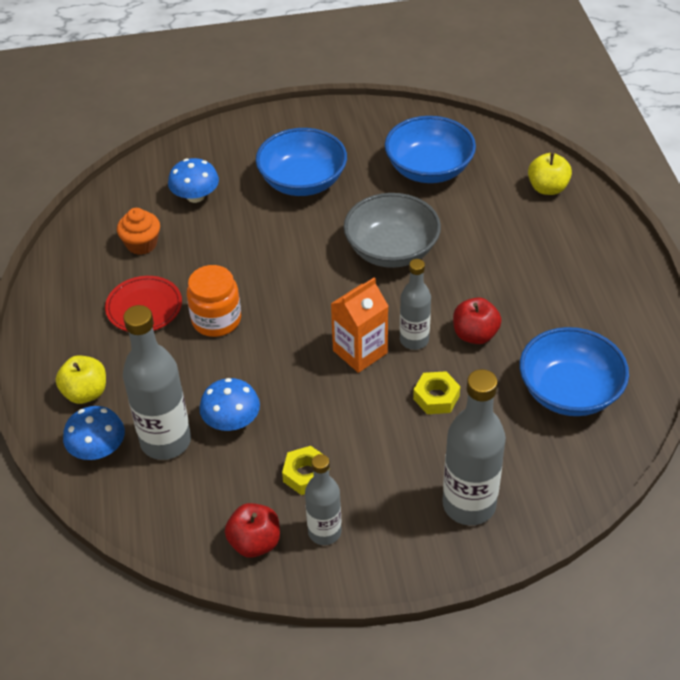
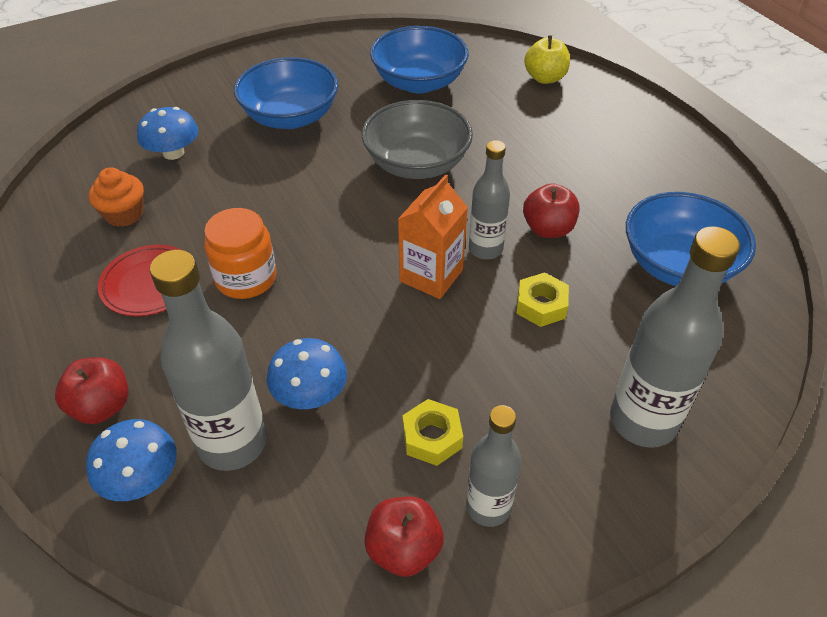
camera: 20 degrees left, 0 degrees up
yellow apple [56,355,106,404] -> red apple [55,357,129,424]

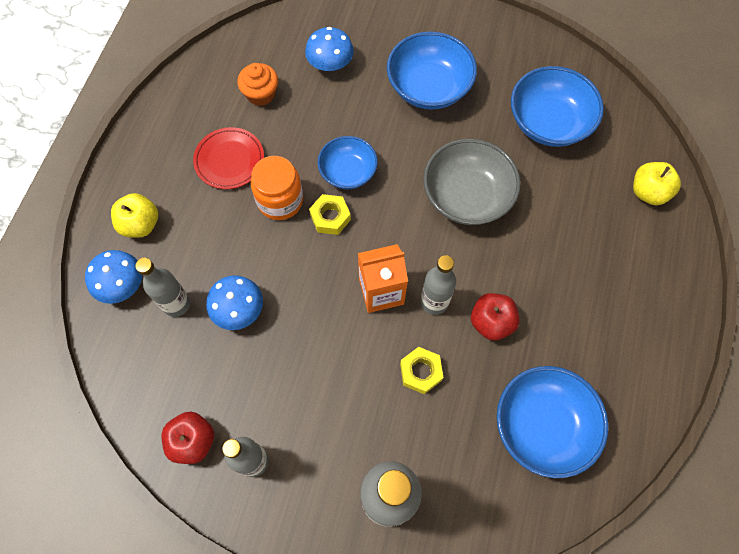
camera: 45 degrees right, 20 degrees up
red apple [55,357,129,424] -> yellow apple [111,193,158,238]
grey bottle [150,250,267,471] -> grey bottle [135,258,191,317], size x0.61
yellow nut [402,399,463,466] -> yellow nut moved to [309,194,351,235]
none -> blue bowl [318,136,378,189]

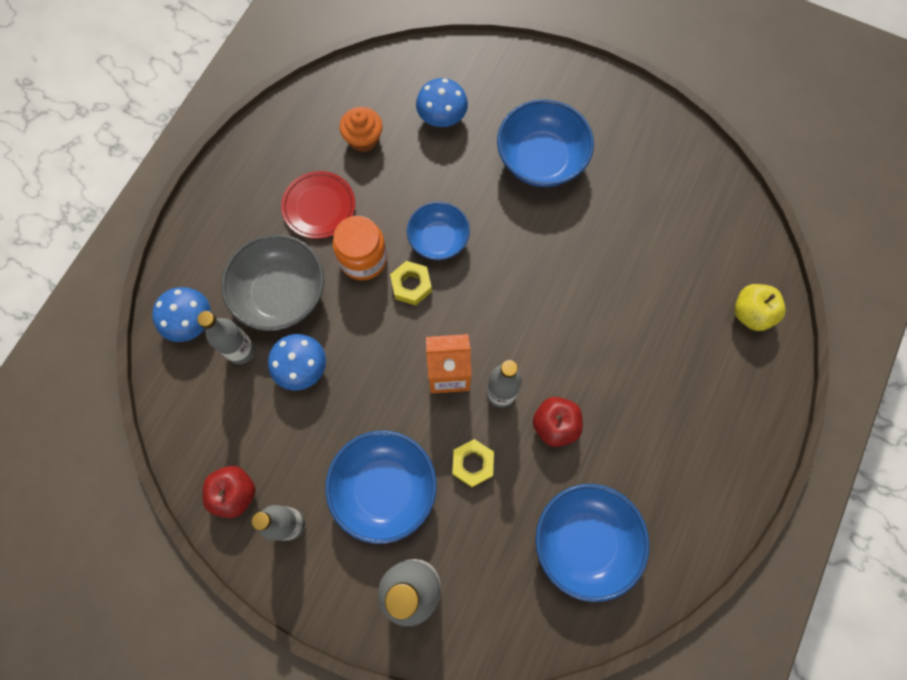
camera: 10 degrees right, 5 degrees up
yellow apple [111,193,158,238] -> none
grey bowl [423,139,521,225] -> grey bowl moved to [221,234,324,331]
blue bowl [511,66,604,147] -> blue bowl moved to [325,431,437,544]

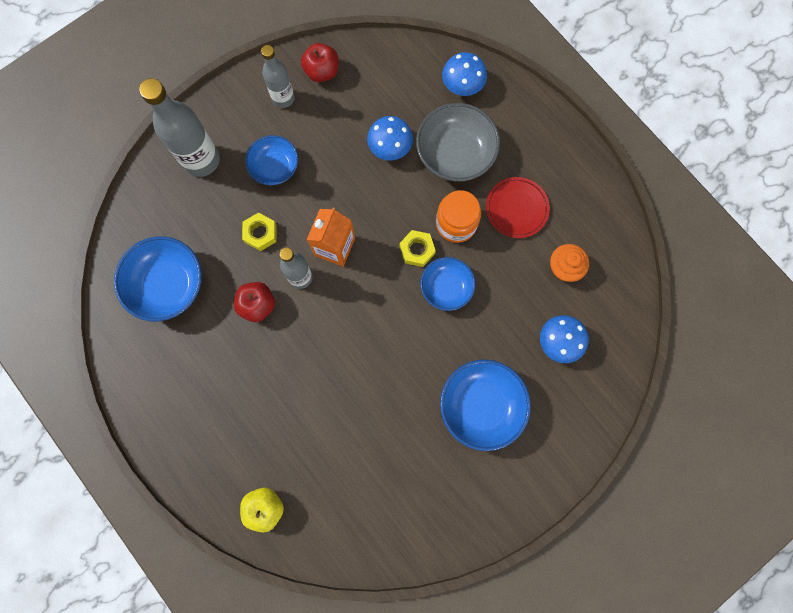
camera: 115 degrees right, 5 degrees up
grey bottle [197,311,255,364] -> none
blue bowl [325,431,437,544] -> blue bowl [245,135,298,185], size x0.64

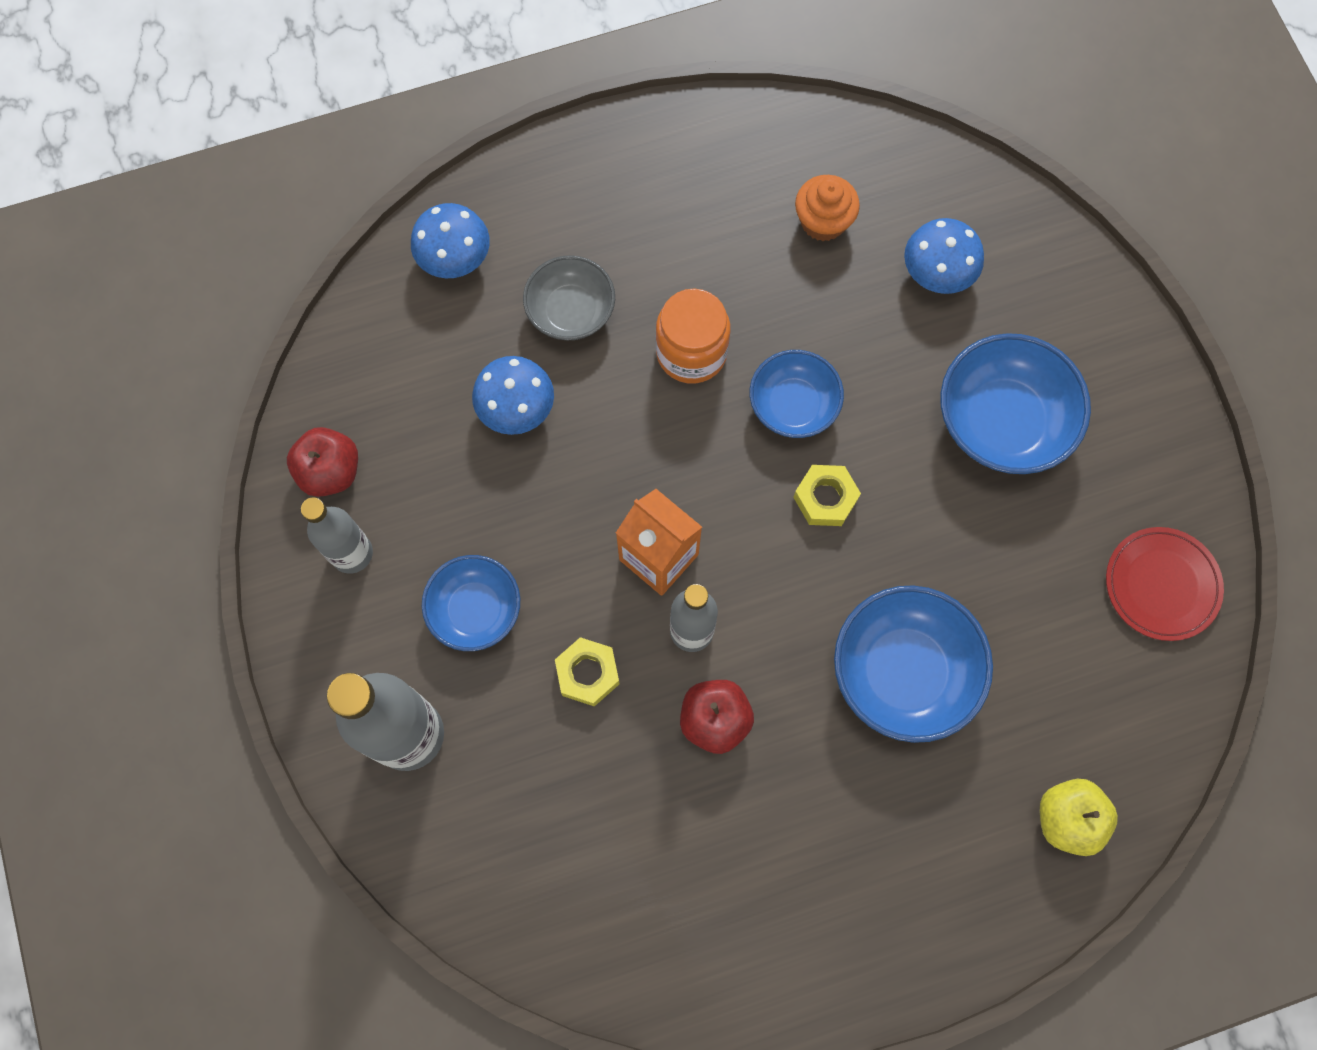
camera: 70 degrees left, 5 degrees down
blue bowl [114,236,202,321] -> blue bowl moved to [834,585,993,743]
yellow nut [400,230,436,267] -> yellow nut moved to [793,465,861,526]
grey bowl [416,103,500,182] -> grey bowl [523,255,615,340], size x0.64
red plate [486,177,550,238] -> red plate moved to [1106,527,1224,641]

